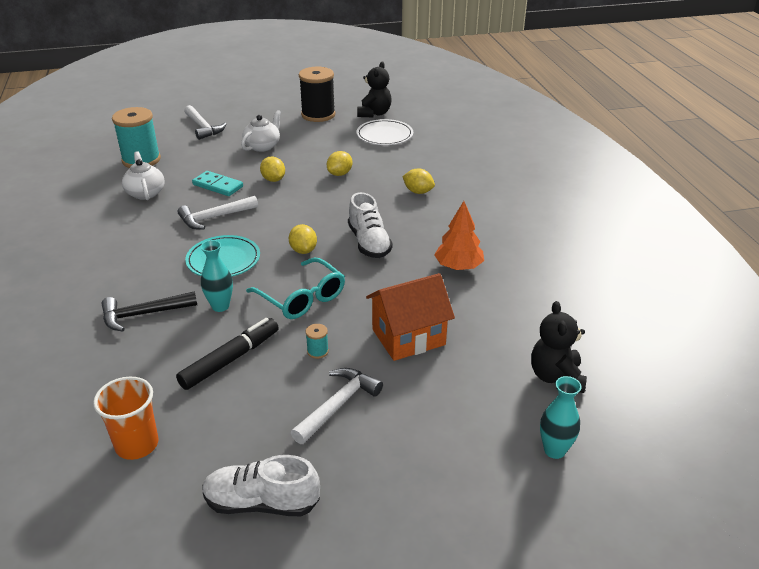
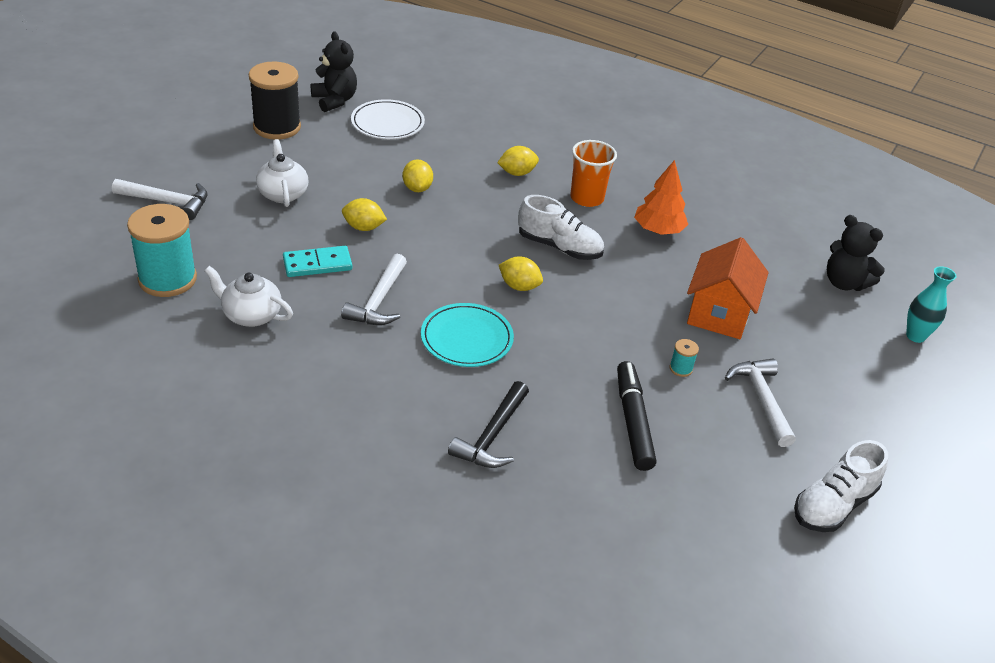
camera: 50 degrees left, 5 degrees up
orange cup [93,377,159,460] -> orange cup moved to [570,140,617,207]
turquoise vase [201,240,233,312] -> none
turquoise glasses [246,257,345,319] -> none

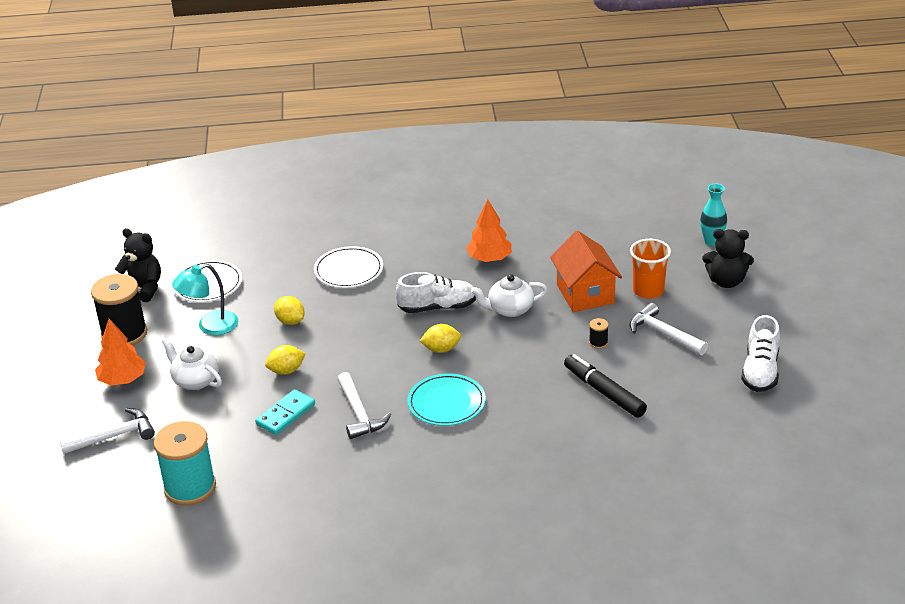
camera: 30 degrees left, 5 degrees down
white teapot [204,266,293,327] -> white teapot moved to [471,274,547,317]
black hammer [448,381,529,468] -> none
yellow lemon [497,146,539,176] -> white plate [314,246,383,288]
orange cup [570,140,617,207] -> orange cup moved to [630,239,671,299]
turquoise spool [669,339,699,377] -> black spool [589,318,609,349]
black teddy bear [827,215,885,291] -> black teddy bear moved to [702,229,754,288]
none -> orange tree [95,319,146,386]
none -> turquoise lamp [172,264,238,335]

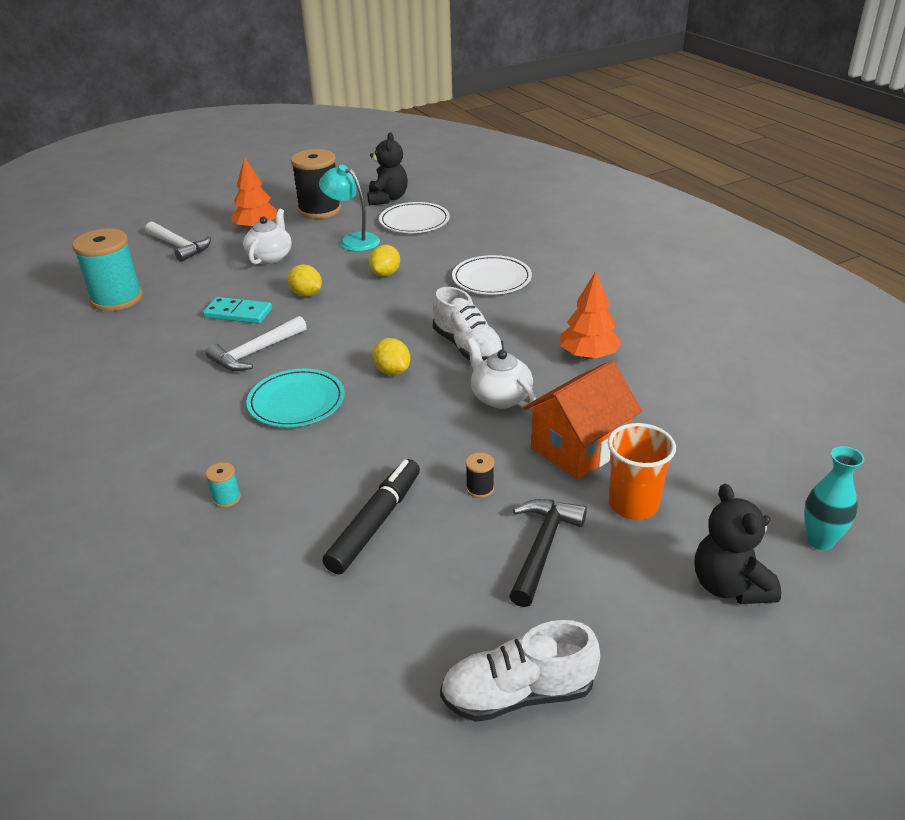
camera: 65 degrees right, 0 degrees up
white hammer [630,303,708,355] -> black hammer [509,499,587,607]
none -> turquoise spool [206,462,241,508]

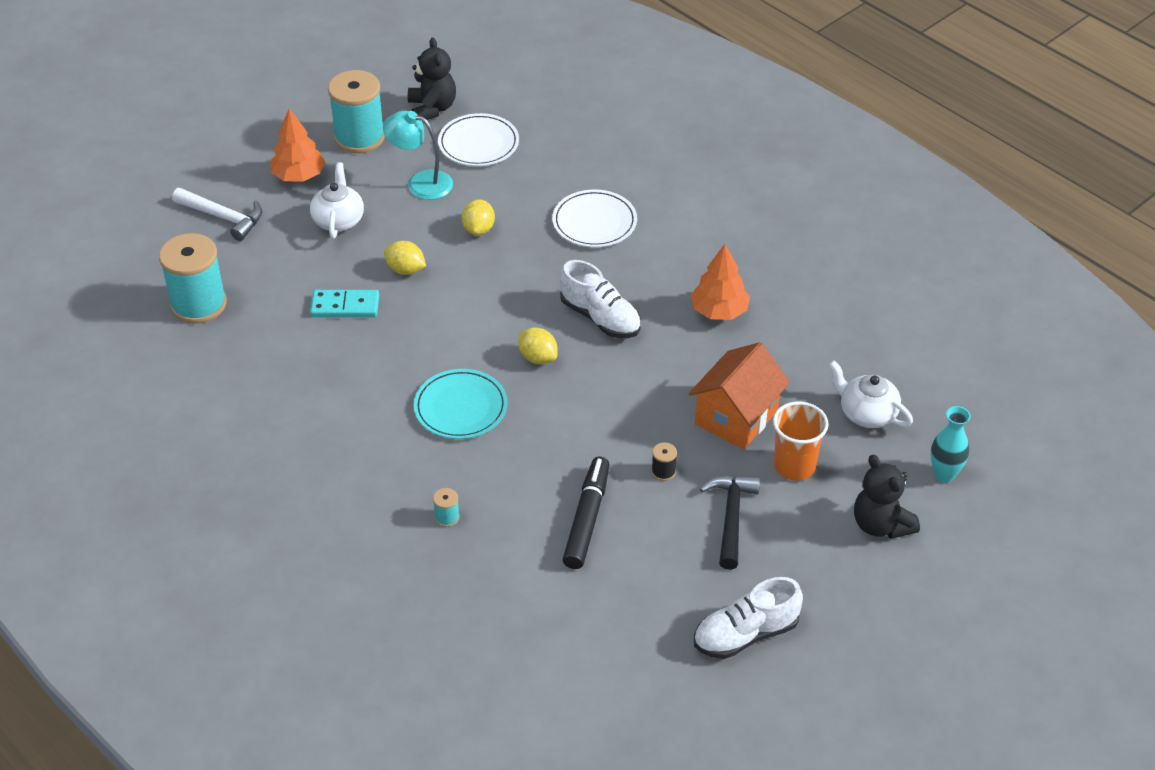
camera: 15 degrees left, 10 degrees up
white hammer [206,316,307,371] -> none
black spool [291,149,341,219] -> turquoise spool [328,70,385,153]
white teapot [466,338,536,409] -> white teapot moved to [829,361,913,428]

